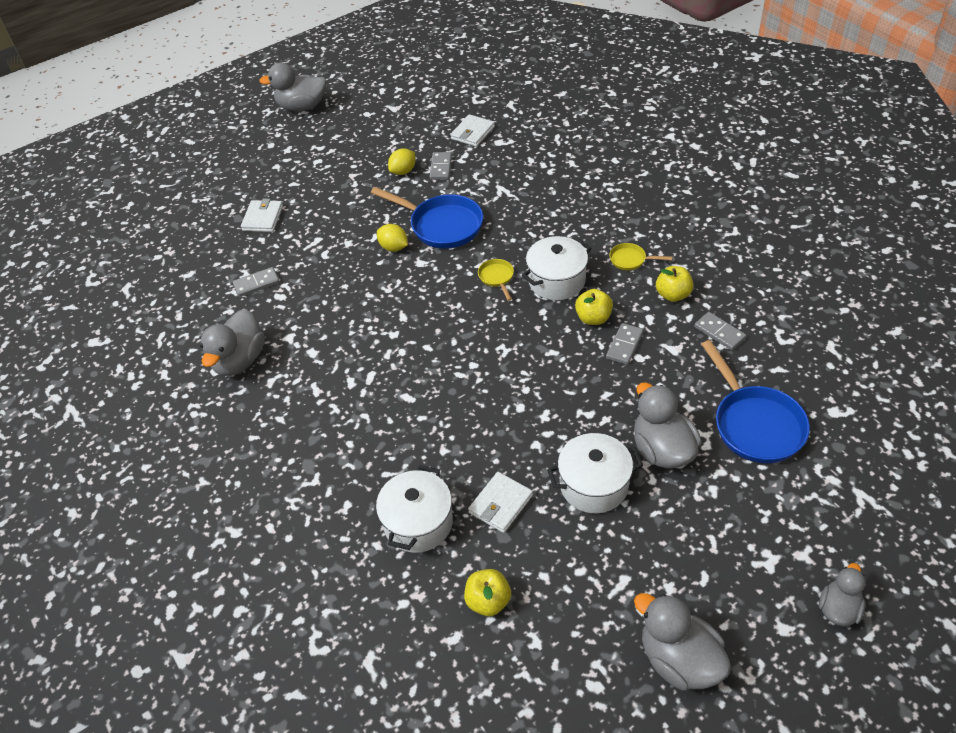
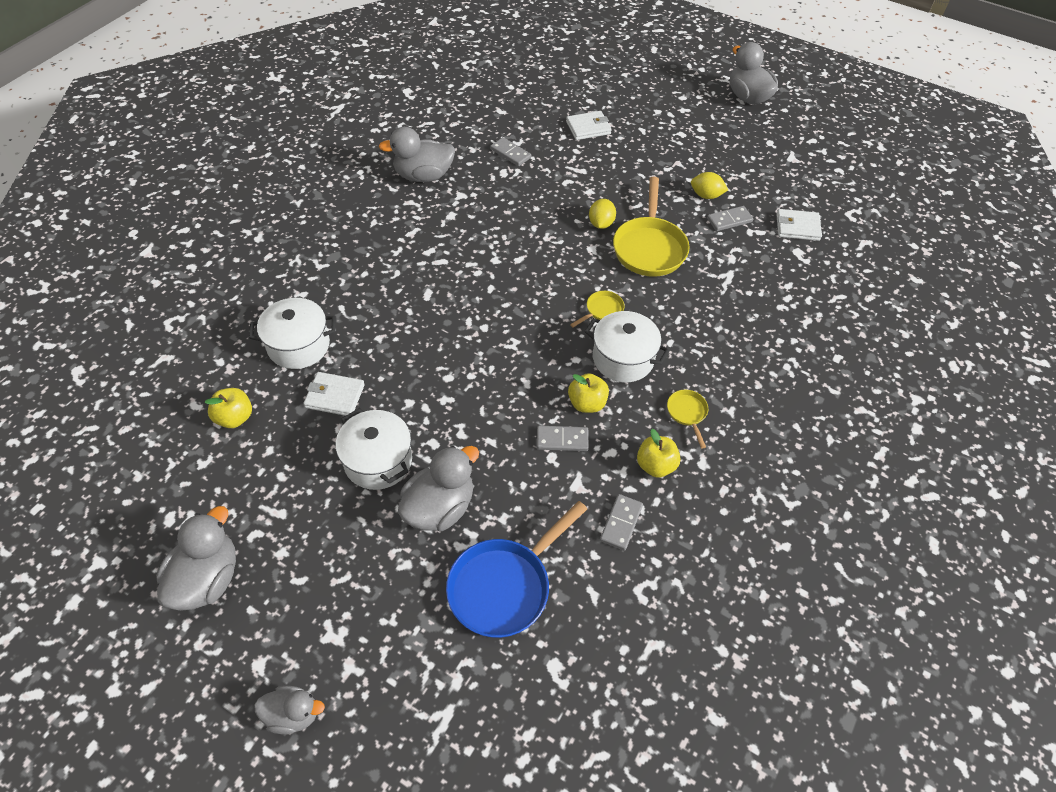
camera: 60 degrees right, 5 degrees up
blue pan [371,187,483,249] -> yellow pan [613,177,690,277]

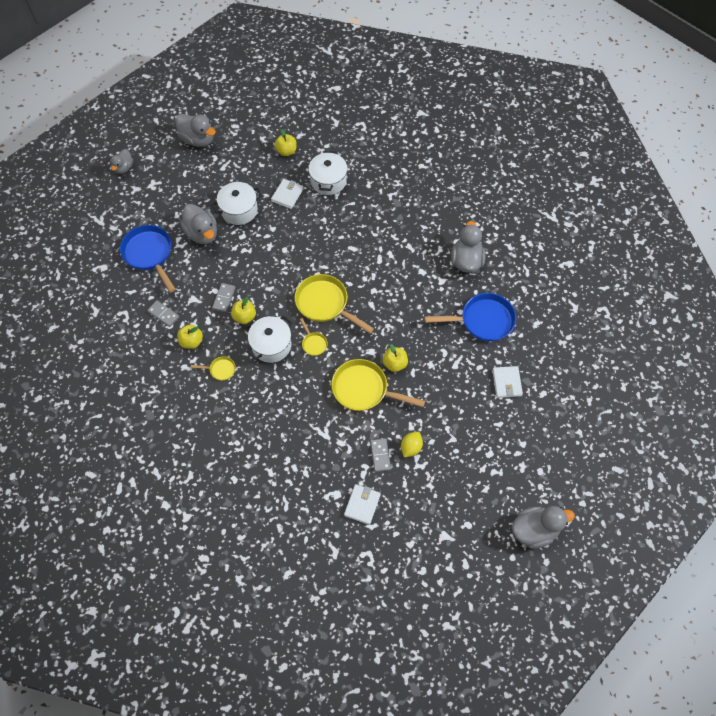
camera: 105 degrees right, 10 degrees up
grey domino [490,137,531,166] -> blue pan [425,293,516,341]
yellow lemon [589,199,616,229] -> yellow apple [383,344,408,372]
none -> yellow pan [295,274,374,333]

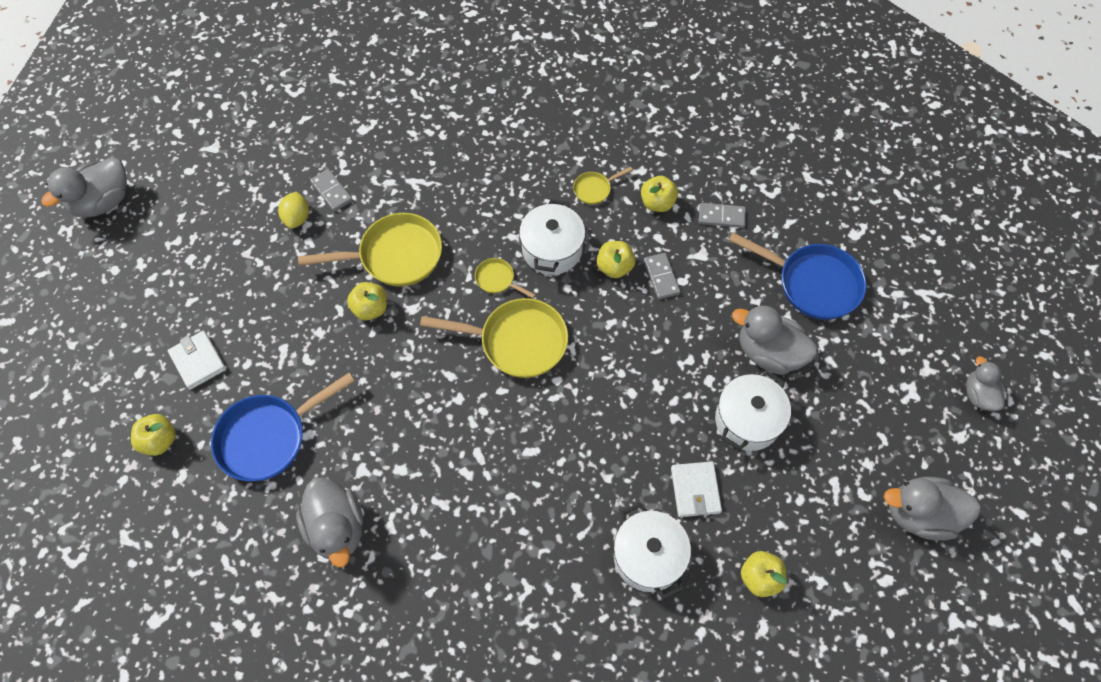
camera: 150 degrees right, 0 degrees up
white wallet [344,484,381,525] -> none
none -> yellow apple [131,414,176,456]

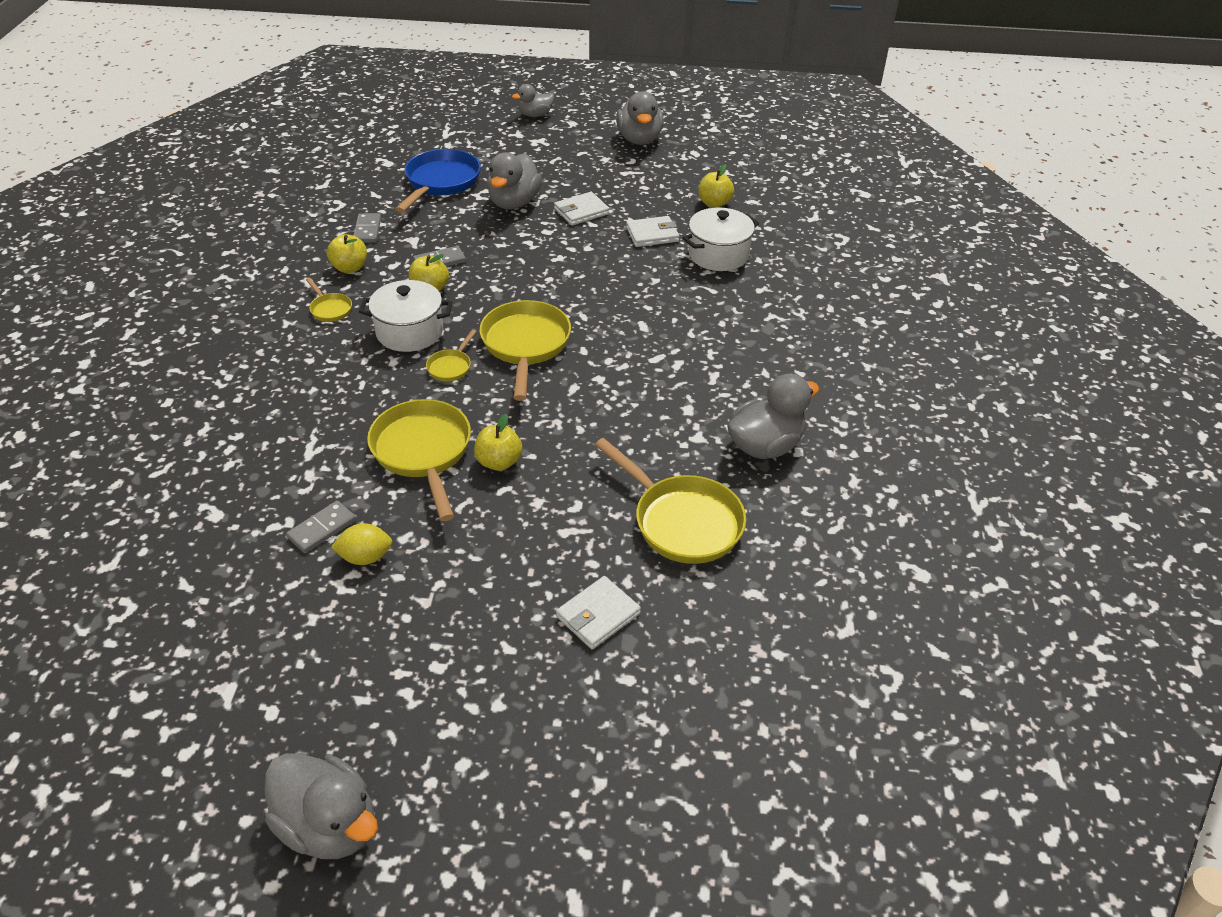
camera: 100 degrees left, 20 degrees down
yellow apple [131,414,176,456] -> none
blue pan [211,373,355,481] -> yellow pan [595,438,746,564]
white pot [715,371,791,451] -> white wallet [554,192,609,226]

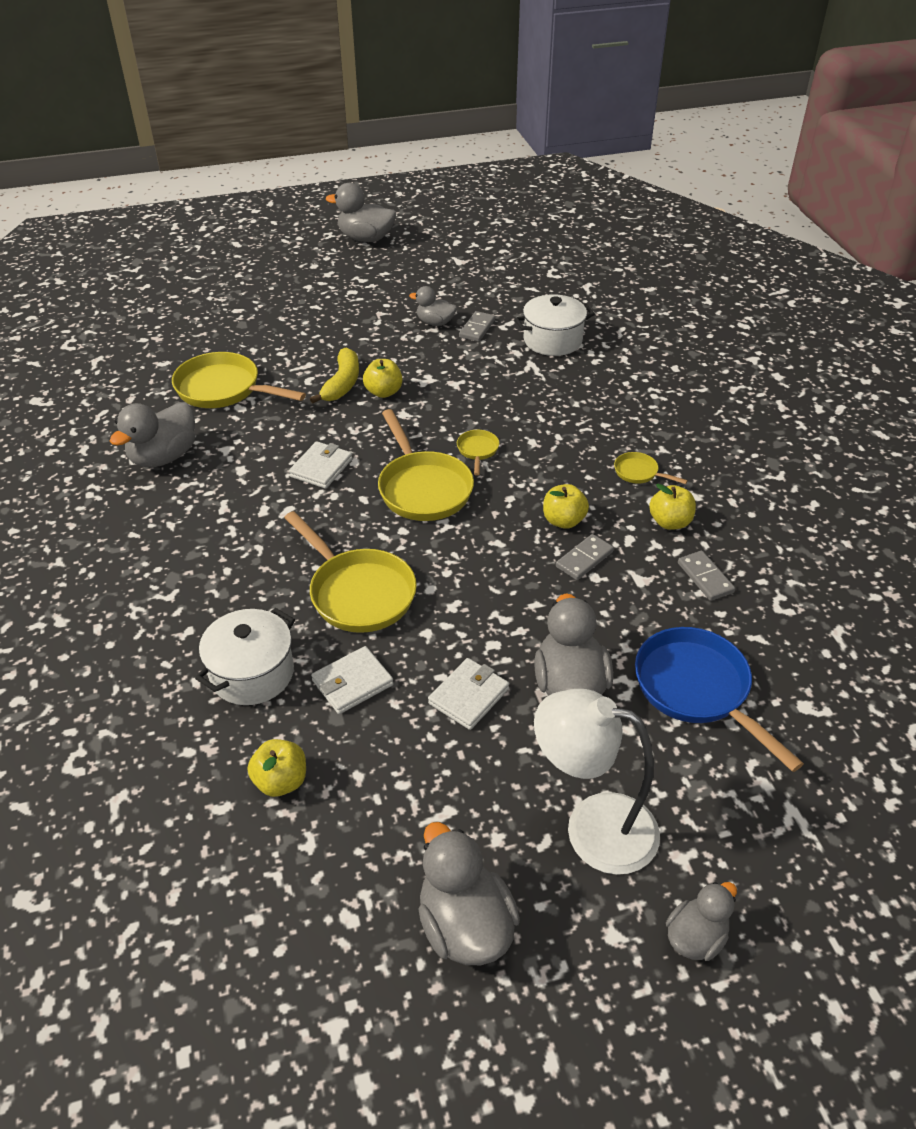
camera: 160 degrees right, 0 degrees up
yellow lemon [331,523,392,565] -> grey duck [409,286,457,326]
white pot [359,280,453,352] -> white pot moved to [514,294,595,356]
yellow pan [367,399,471,521] -> yellow pan moved to [284,511,417,633]
blue pan [395,149,481,213] -> blue pan turned 150 degrees clockwise [635,627,804,772]
white wallet [556,576,641,649] -> white wallet moved to [289,441,353,489]
none -> yellow banana [310,348,359,403]
none -> white lamp [534,689,660,875]

